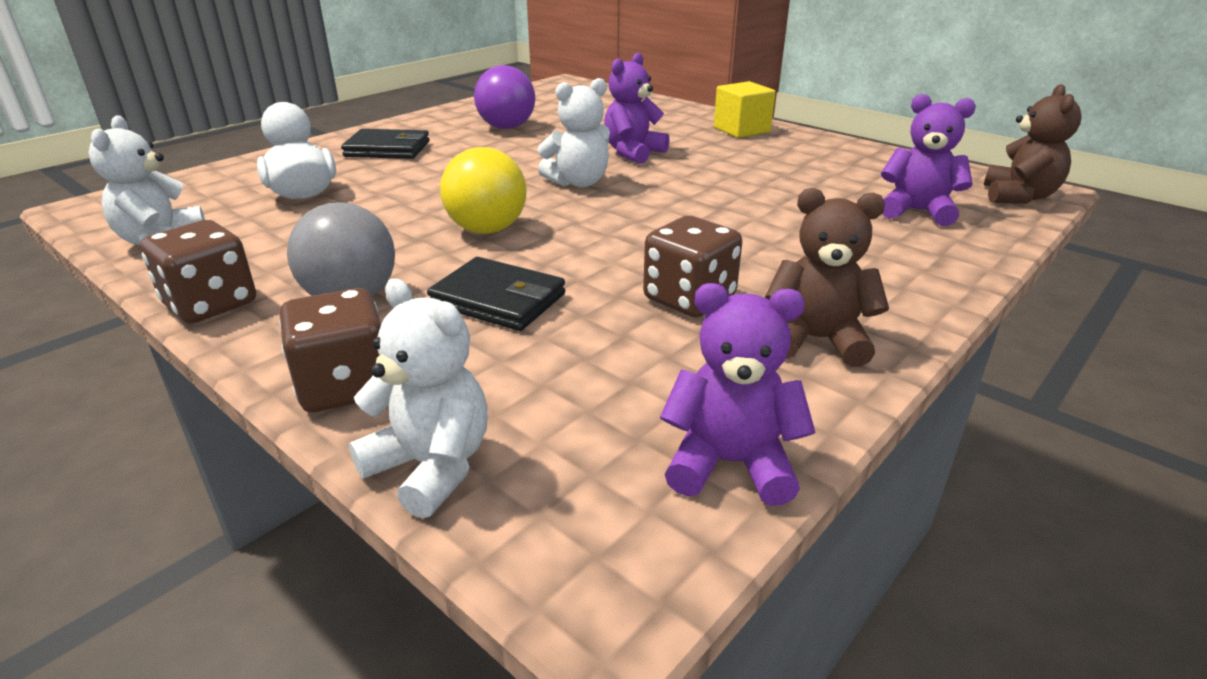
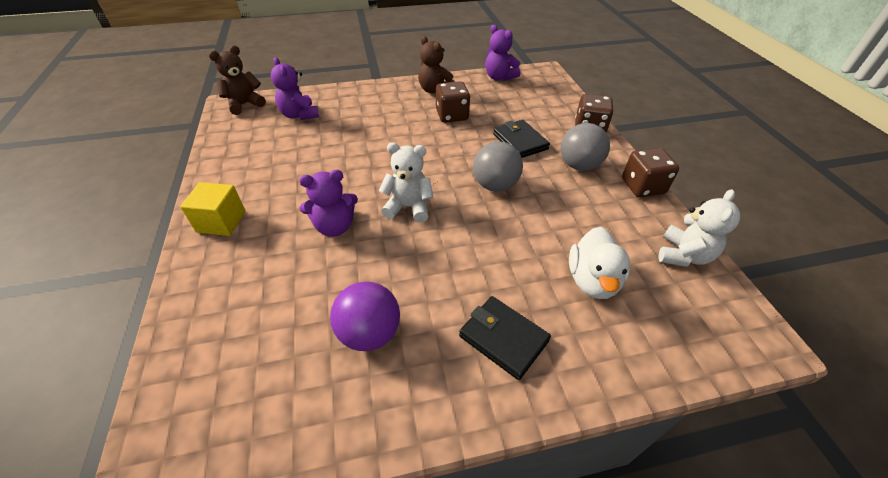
camera: 145 degrees left, 15 degrees up
white teddy bear [349,279,488,518] -> none
yellow ball [440,147,527,234] -> grey ball [473,141,523,192]

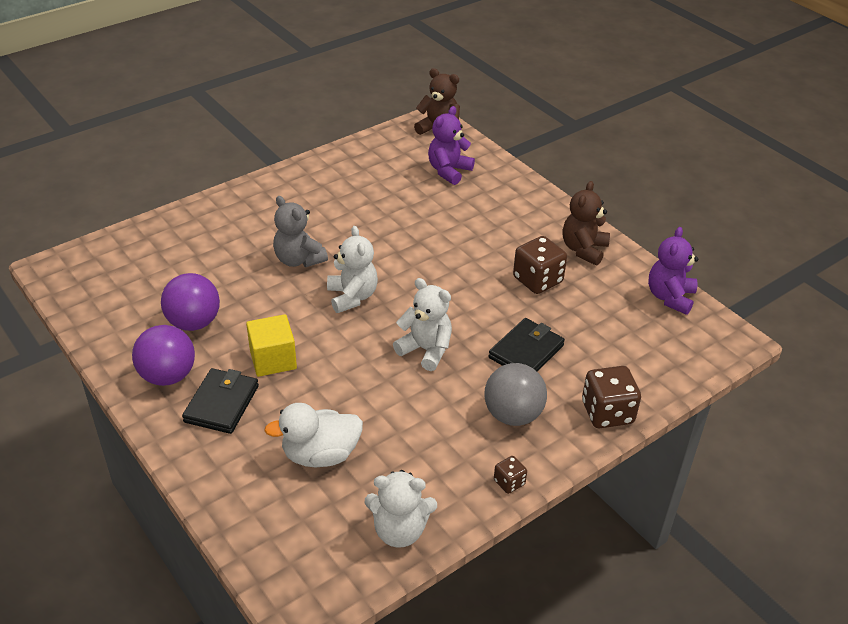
camera: 65 degrees right, 5 degrees down
yellow cube [180,182,246,236] -> yellow cube moved to [246,314,297,377]
purple teddy bear [299,170,358,237] -> grey teddy bear [273,196,328,267]
grey ball [473,141,523,192] -> white teddy bear [393,278,452,371]
brown dice [622,148,679,197] -> brown dice [494,456,527,494], size x0.52
none -> purple ball [132,325,195,386]

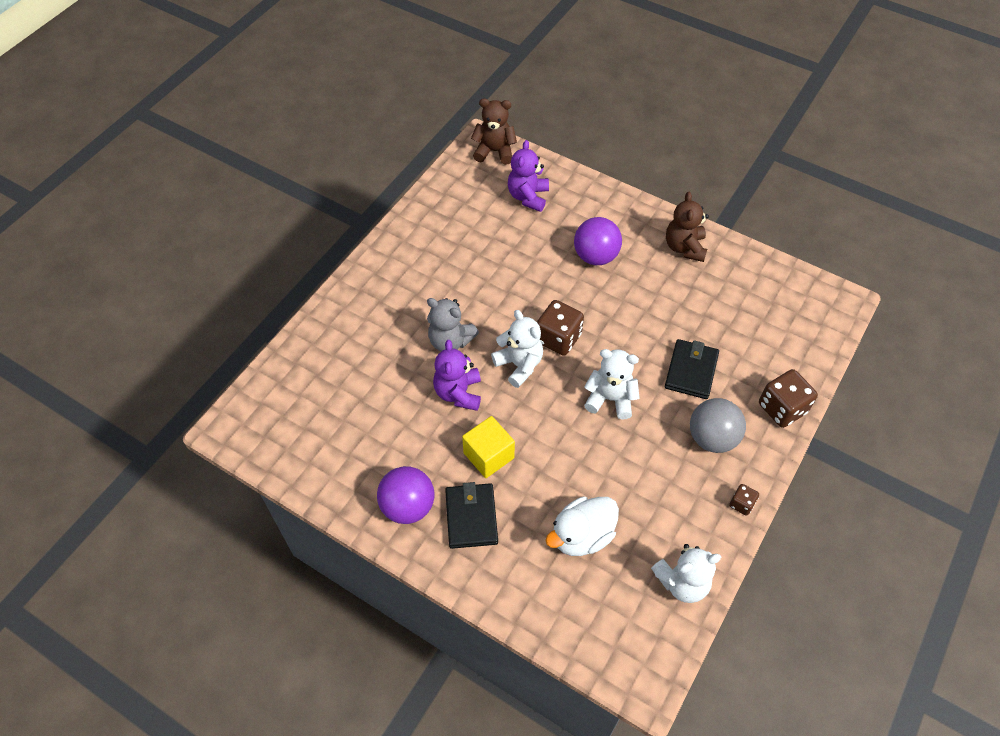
camera: 20 degrees left, 15 degrees up
purple ball [161,273,220,331] -> purple ball moved to [574,217,622,265]
brown dice [513,236,567,294] -> brown dice moved to [537,300,584,356]
purple teddy bear [648,227,699,315] -> purple teddy bear moved to [433,340,481,411]

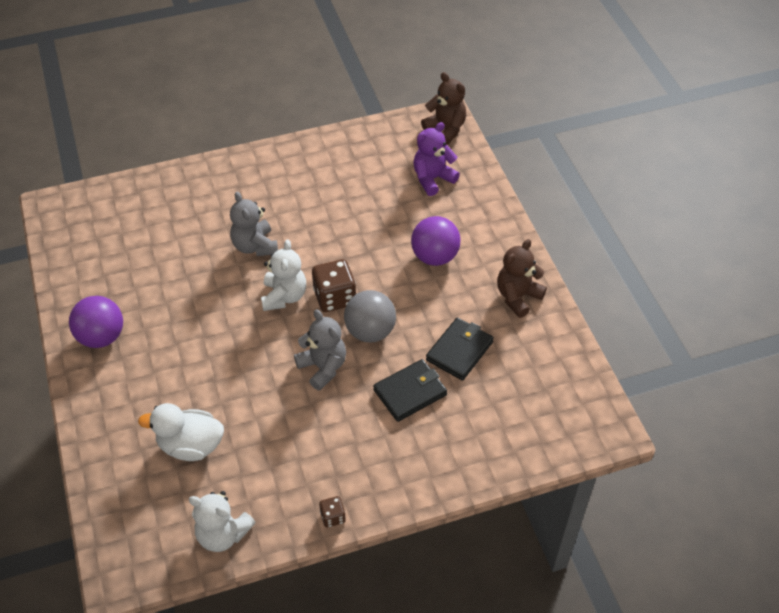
camera: 40 degrees right, 5 degrees down
purple teddy bear [433,340,481,411] -> none
black wallet [445,482,498,549] -> black wallet moved to [426,317,494,381]
yellow cube [462,416,515,478] -> none
white teddy bear [584,349,640,419] -> grey teddy bear [294,309,346,391]
grey ball [690,398,746,453] -> grey ball moved to [344,290,396,342]
brown dice [759,369,818,428] -> none

